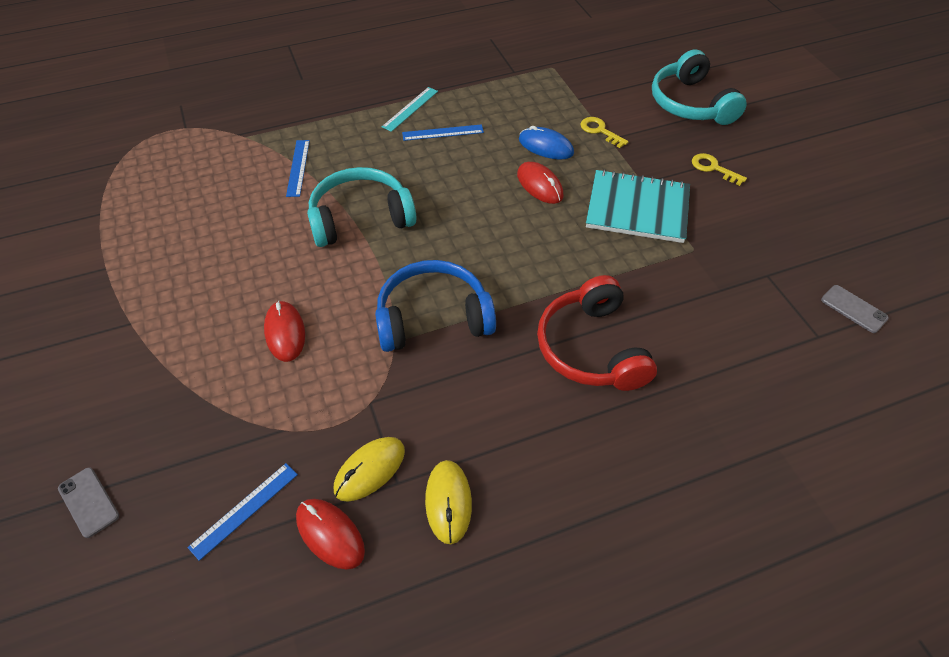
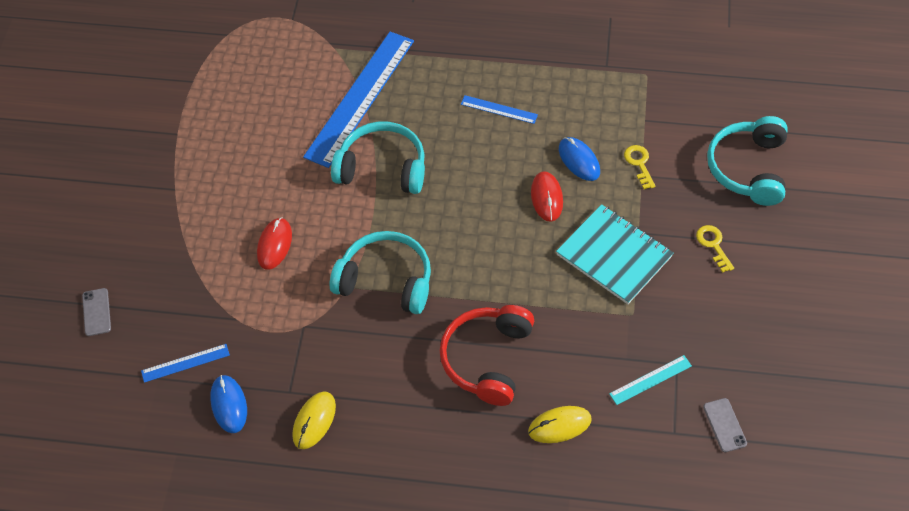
camera: 30 degrees right, 5 degrees up
blue ruler [286,140,310,197] -> blue ruler [303,32,414,168], size x2.33
red mouse [296,499,365,570] -> blue mouse [210,375,247,433]
yellow mouse [334,437,405,502] -> yellow mouse moved to [528,406,592,443]
blue headphones [375,260,496,352] -> turquoise headphones [330,231,431,314]
turquoise ruler [382,87,438,132] -> turquoise ruler moved to [609,355,692,405]

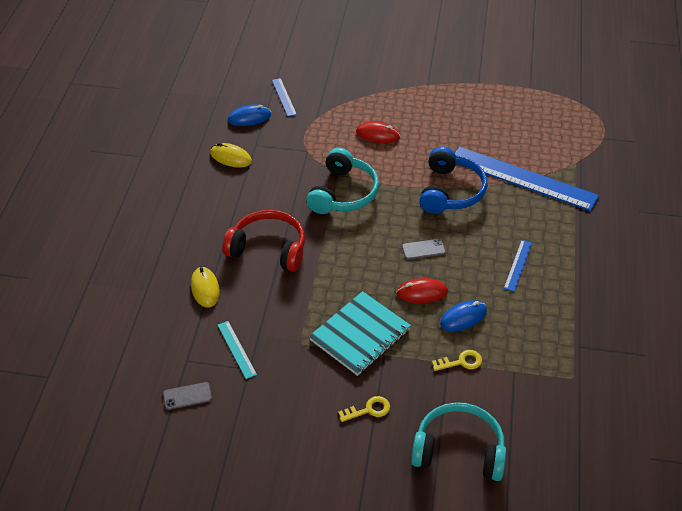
camera: 90 degrees right, 10 degrees down
grey phone [82,288,111,336] -> grey phone moved to [402,239,446,260]
turquoise headphones [331,121,425,194] -> blue headphones [419,147,487,214]

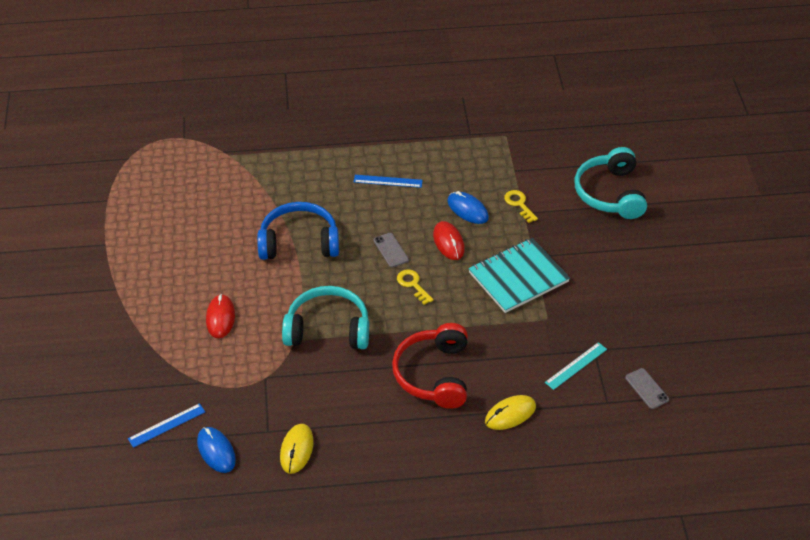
camera: 105 degrees left, 0 degrees up
turquoise notebook [309,291,411,376] -> turquoise notebook turned 60 degrees counterclockwise [468,238,570,313]
yellow key [338,396,390,422] -> yellow key moved to [397,269,434,305]
blue ruler [455,147,599,211] -> none

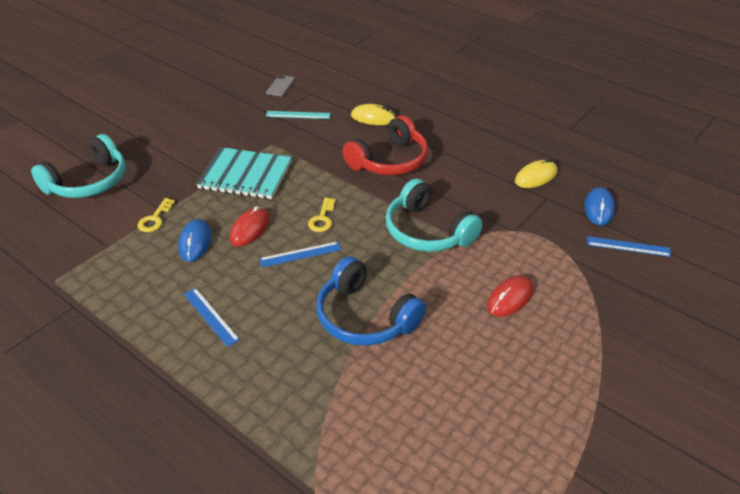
camera: 135 degrees left, 5 degrees down
grey phone [373,233,409,267] -> blue ruler [259,241,341,267]

